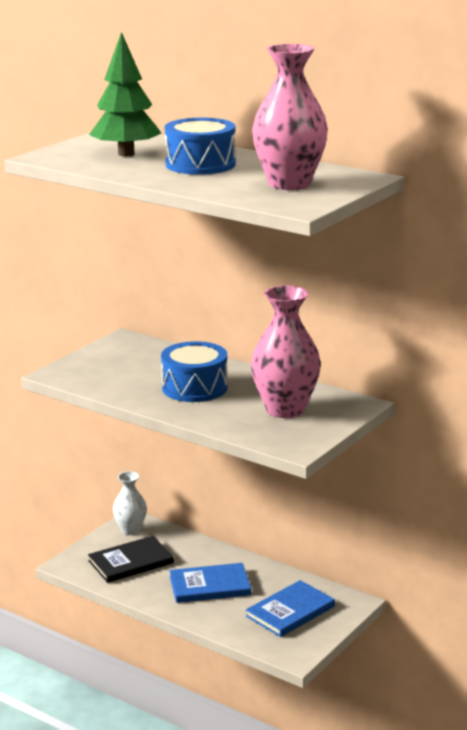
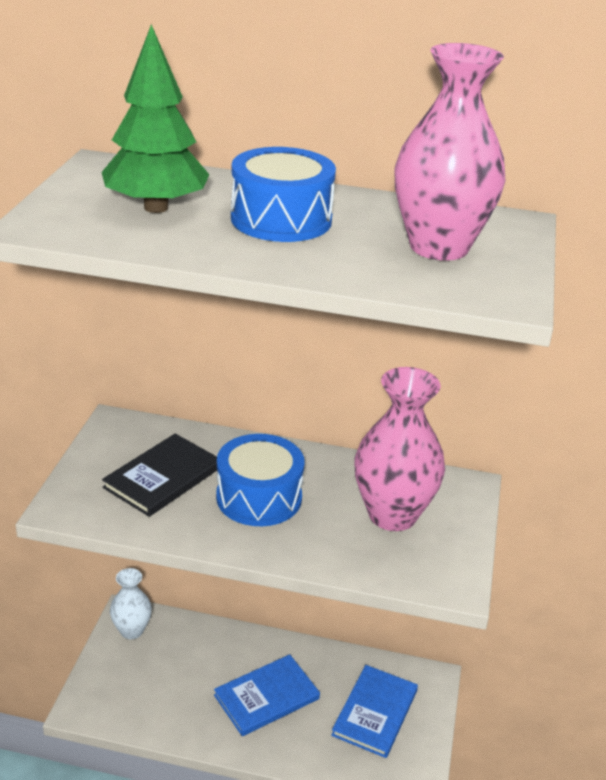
camera: 25 degrees left, 10 degrees up
black book [88,536,174,583] -> black book moved to [102,434,217,517]

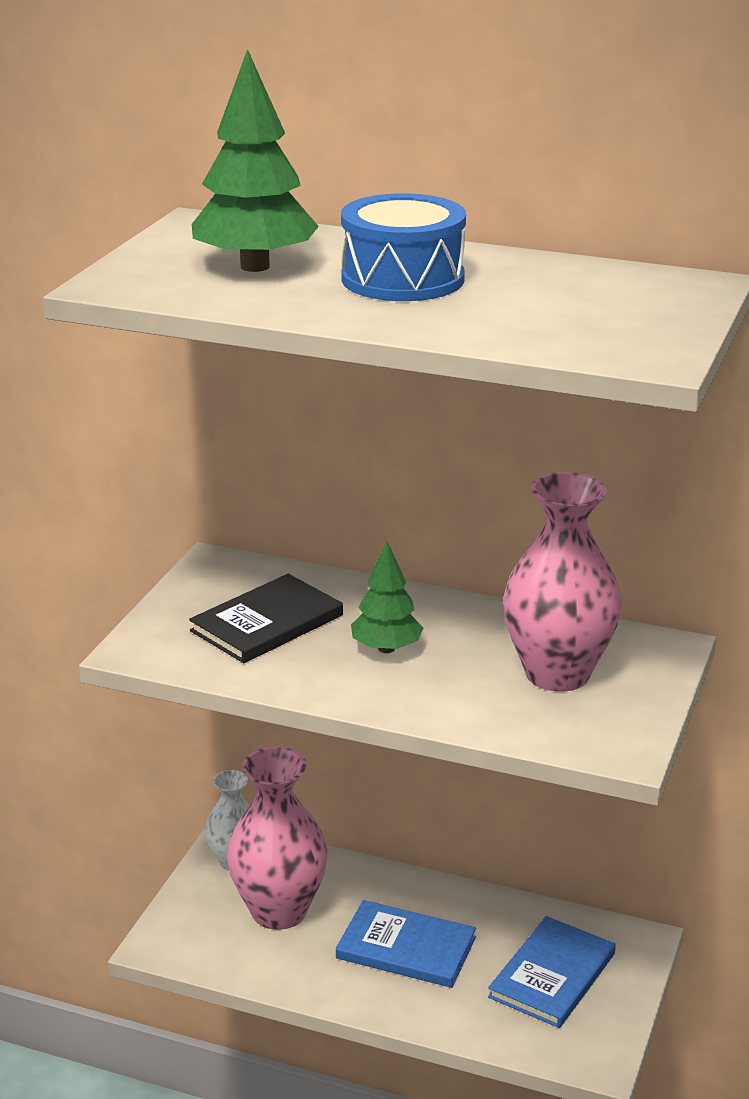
camera: 10 degrees right, 5 degrees down
blue book [214,654,320,736] -> blue book turned 45 degrees clockwise [336,900,476,988]
blue drum [216,434,304,526] -> green tree [351,542,424,653]
pink vase [395,43,505,261] -> pink vase moved to [227,747,328,930]

